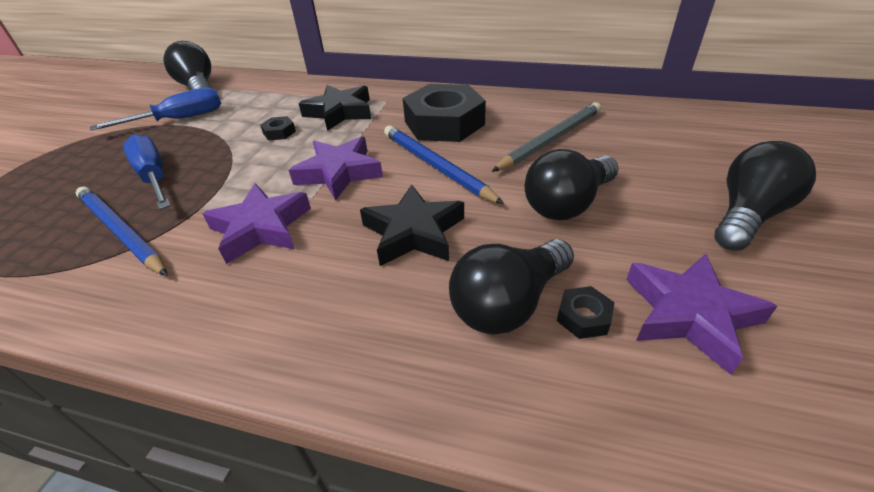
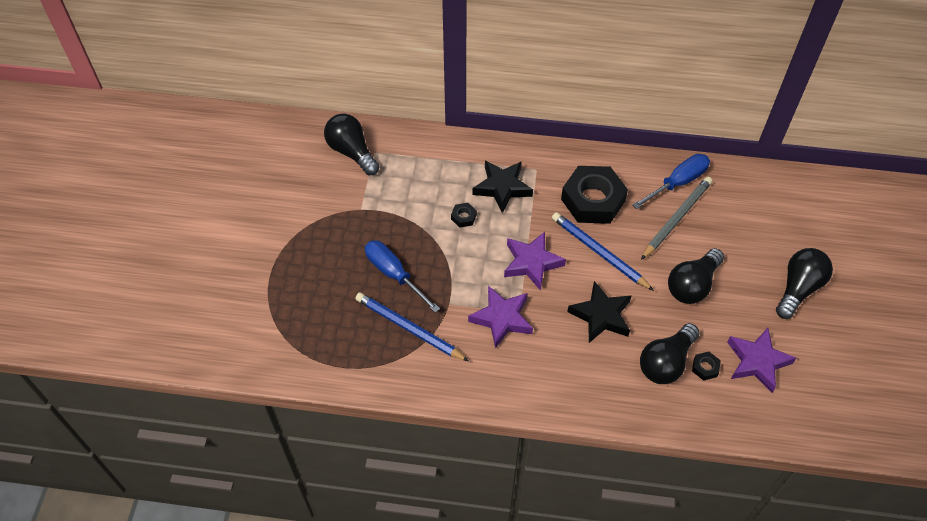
camera: 10 degrees left, 15 degrees up
blue screwdriver [90,87,221,130] -> blue screwdriver moved to [633,154,710,209]

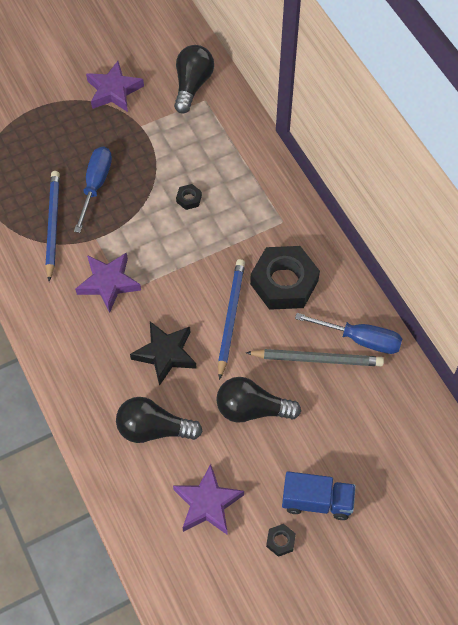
camera: 55 degrees right, 5 degrees up
black star [473,160,533,213] -> none
purple star [504,232,566,291] -> purple star moved to [86,61,144,112]
black nut [692,352,721,381] -> black nut moved to [266,524,296,557]
black light bulb [776,248,833,319] -> blue truck [282,471,356,520]

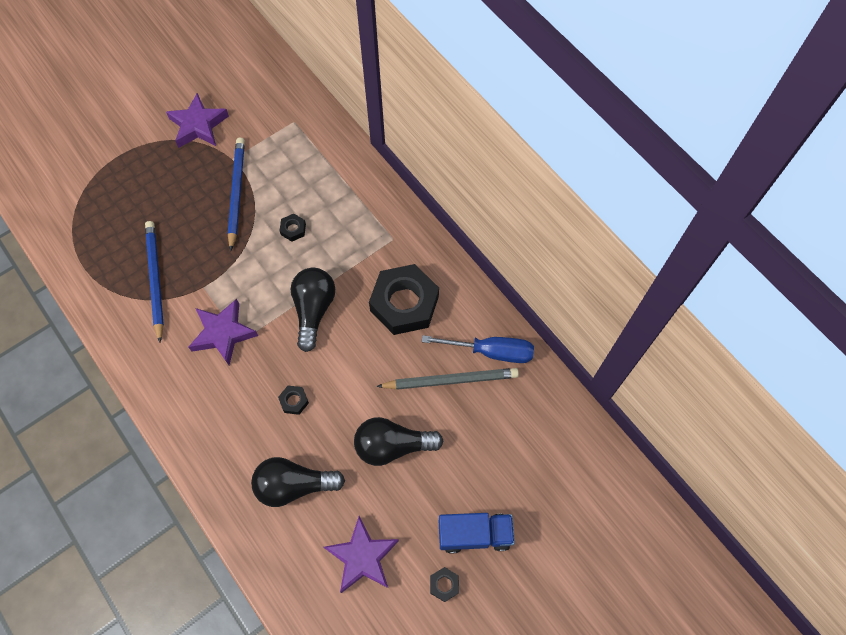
camera: 10 degrees left, 5 degrees up
blue screwdriver [74,147,112,233] -> none
black star [130,321,197,386] -> black nut [278,386,309,415]
black light bulb [174,45,214,114] -> black light bulb moved to [291,268,335,352]
blue pencil [218,259,245,380] -> blue pencil moved to [228,138,245,251]

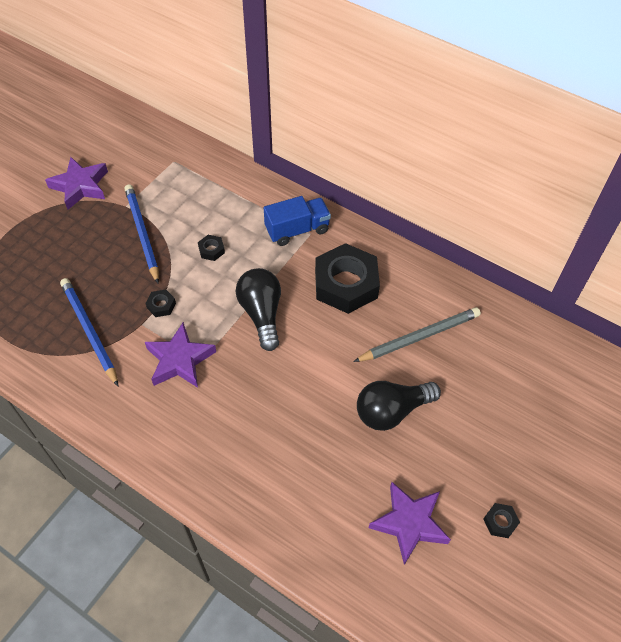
camera: 20 degrees left, 10 degrees down
black light bulb [251,457,345,507] -> none
black nut [278,386,309,415] -> black nut moved to [145,289,176,317]
blue screwdriver [421,335,534,363] -> none
blue truck [439,513,515,554] -> blue truck moved to [264,196,331,246]

